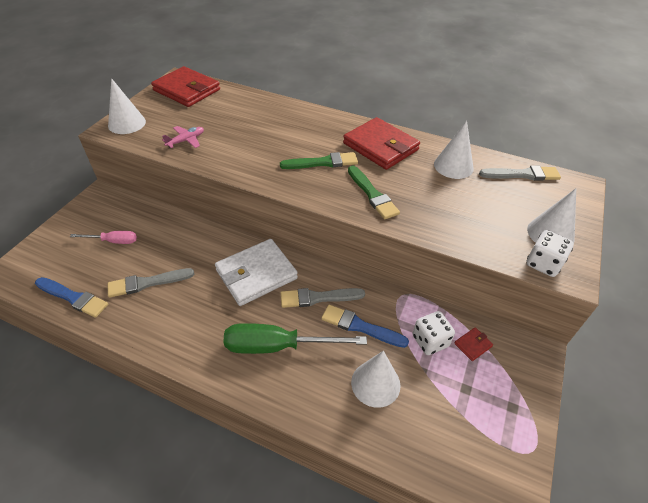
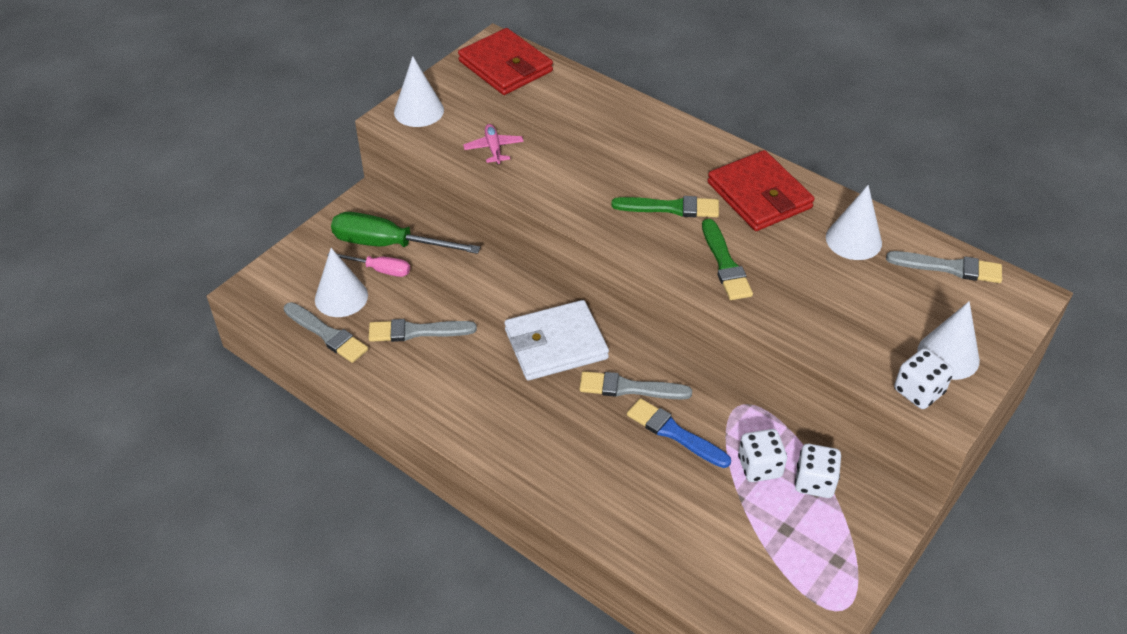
camera: 15 degrees right, 0 degrees up
blue brush [35,277,108,318] -> grey brush [284,302,368,363]
pink plane [162,126,204,148] -> pink plane turned 75 degrees counterclockwise [463,124,524,164]
green screwdriver [223,323,367,354] -> green screwdriver moved to [331,212,481,254]
white cone [351,351,401,408] -> white cone moved to [315,248,368,317]
red wallet [454,327,493,361] -> white dice [795,444,841,498]

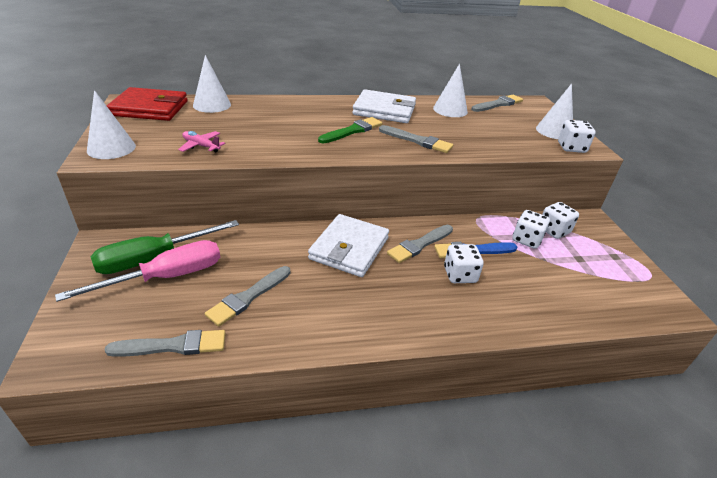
camera: 50 degrees left, 10 degrees down
white cone [315,248,368,317] -> white cone moved to [193,55,231,113]
pink screwdriver [327,253,410,277] -> pink screwdriver [55,240,220,302], size x1.80
green brush [702,219,753,300] -> grey brush [379,125,453,153]
red wallet [707,150,815,231] -> white wallet [352,89,416,123]
none -> white dice [444,244,484,283]

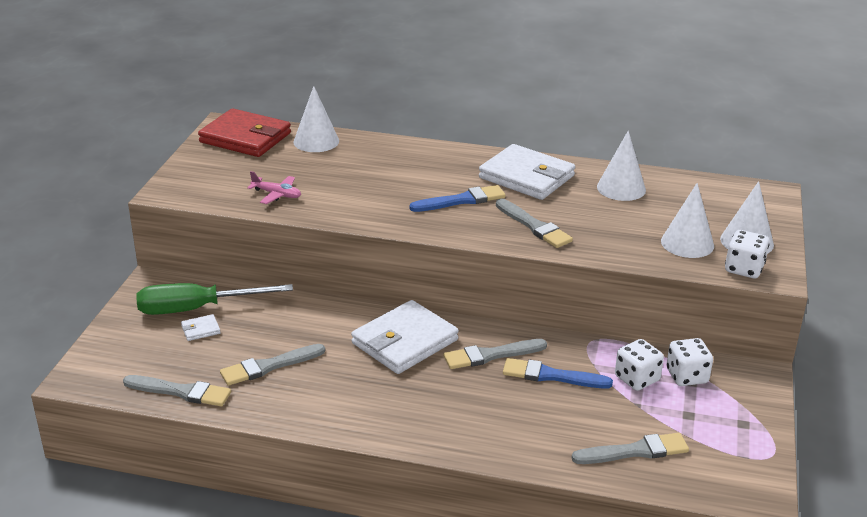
camera: 25 degrees right, 5 degrees down
pink screwdriver [55,240,220,302] -> white wallet [181,314,221,341]
white cone [87,90,136,159] -> white cone moved to [661,183,714,258]
pink plane [178,131,225,152] -> pink plane turned 150 degrees clockwise [247,171,301,204]
green brush [318,117,382,144] -> blue brush [409,185,506,212]
white dice [444,244,484,283] -> none
grey brush [471,95,523,112] -> grey brush moved to [571,433,689,464]

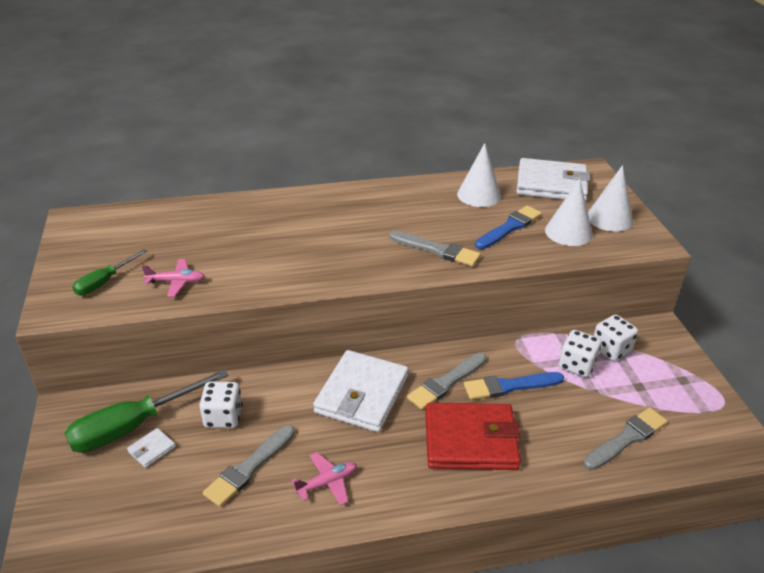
camera: 25 degrees left, 5 degrees up
grey brush [123,375,231,406] -> none
red wallet [198,108,291,157] -> red wallet moved to [425,403,521,470]
white cone [293,86,339,152] -> none
blue brush [409,185,506,212] -> blue brush moved to [475,206,542,249]
white wallet [479,144,575,200] -> white wallet moved to [516,158,590,201]
white dice [725,230,769,278] -> white dice moved to [199,382,242,428]
none -> green screwdriver [72,249,147,295]
none -> pink plane [292,452,357,506]

